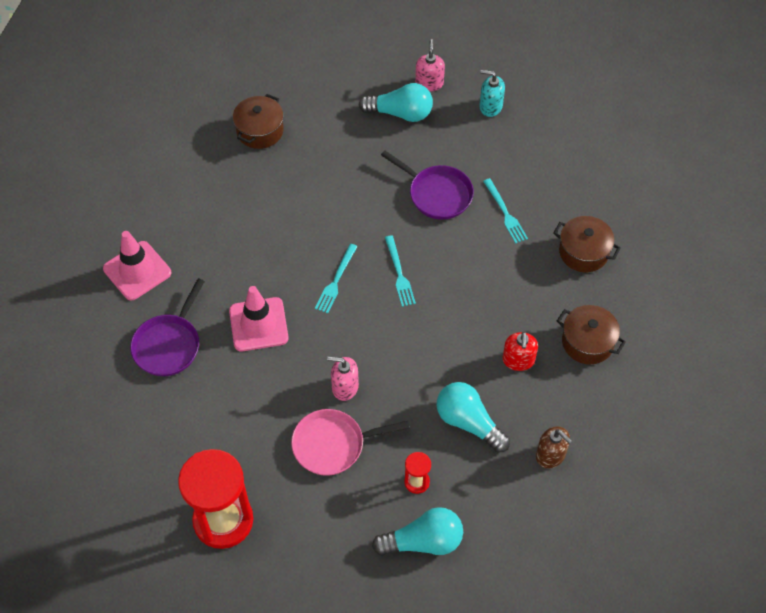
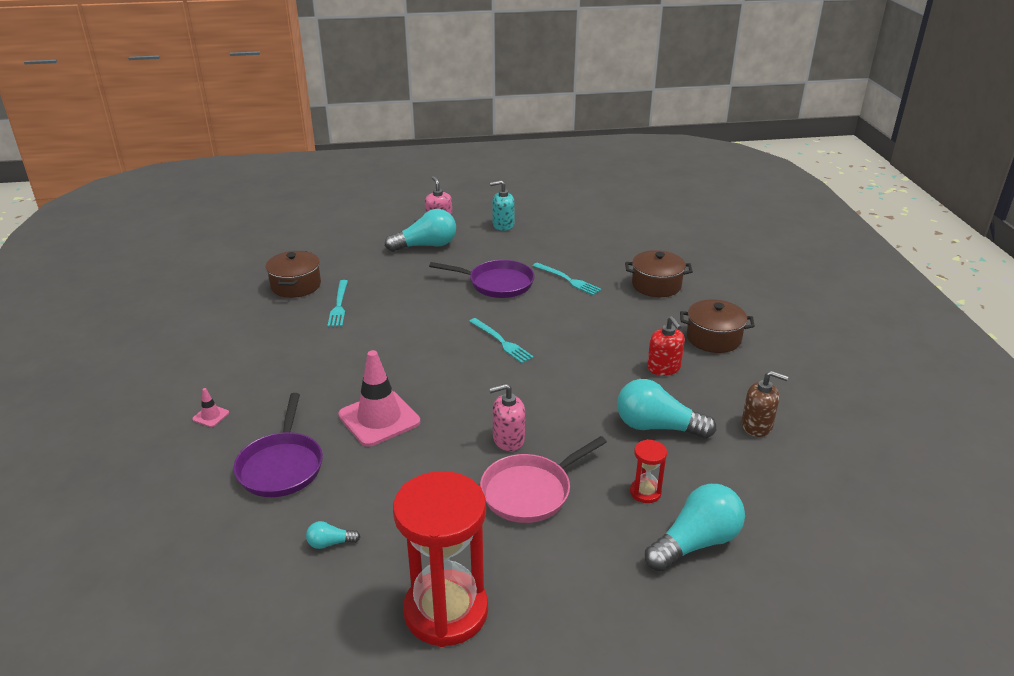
camera: 25 degrees left, 25 degrees down
pink traffic cone [103,231,171,300] -> pink traffic cone [192,388,229,427], size x0.42
turquoise fork [315,244,358,313] -> turquoise fork moved to [327,280,348,327]
none -> turquoise light bulb [306,521,360,549]

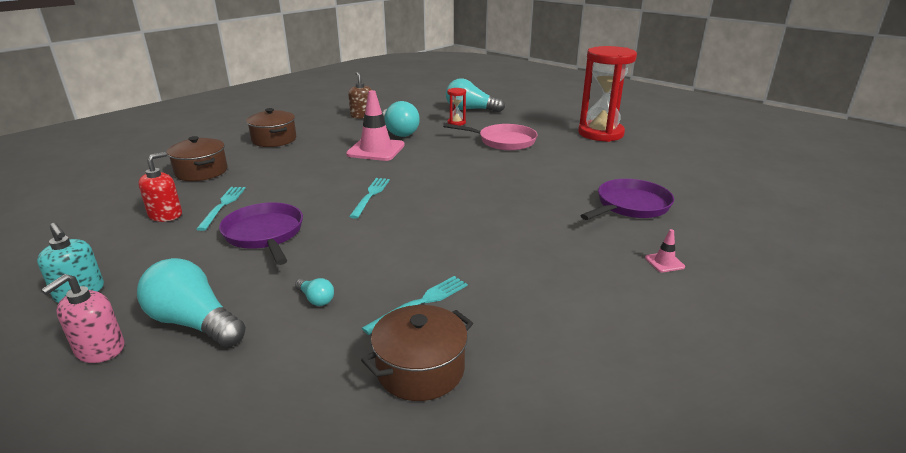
camera: 130 degrees left, 5 degrees down
turquoise light bulb [306,521,360,549] -> turquoise light bulb moved to [295,278,334,306]
pink traffic cone [338,350,420,447] -> pink traffic cone moved to [346,90,405,161]
pink soap dispenser [489,384,525,451] -> none
red soap dispenser [647,316,685,376] -> red soap dispenser moved to [138,152,182,222]

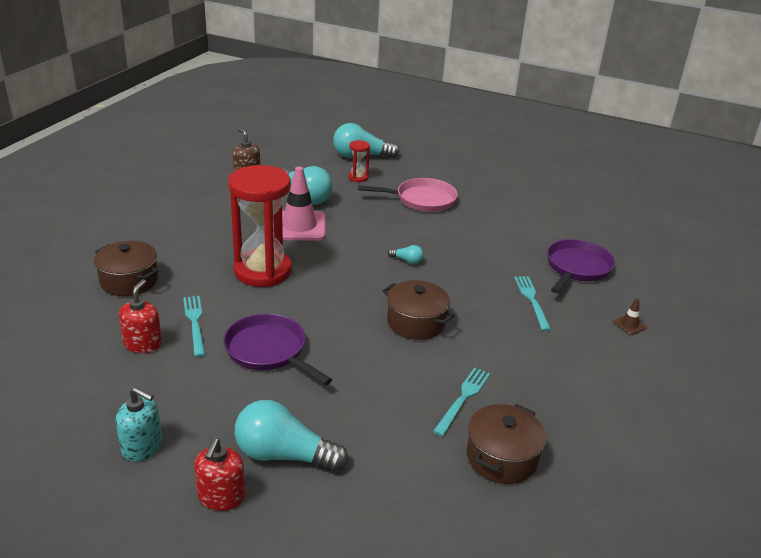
camera: 20 degrees left, 5 degrees up
pink soap dispenser [41,274,125,363] -> red soap dispenser [194,438,245,511]
brown pot [246,108,296,147] -> brown pot moved to [383,280,455,340]
turquoise light bulb [295,278,334,306] -> turquoise light bulb moved to [388,245,424,264]
turquoise fork [349,178,390,219] -> turquoise fork moved to [514,276,551,331]
red hourglass [578,46,637,142] -> red hourglass moved to [228,165,292,287]
pink traffic cone [645,229,685,272] -> brown traffic cone [613,298,647,335]

